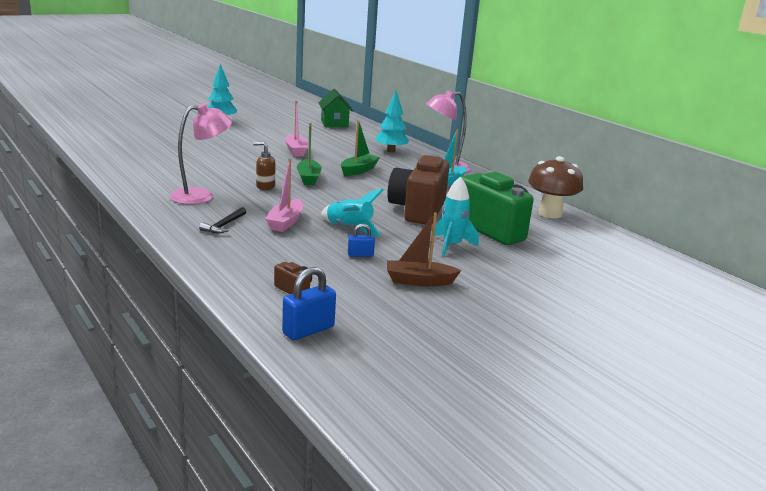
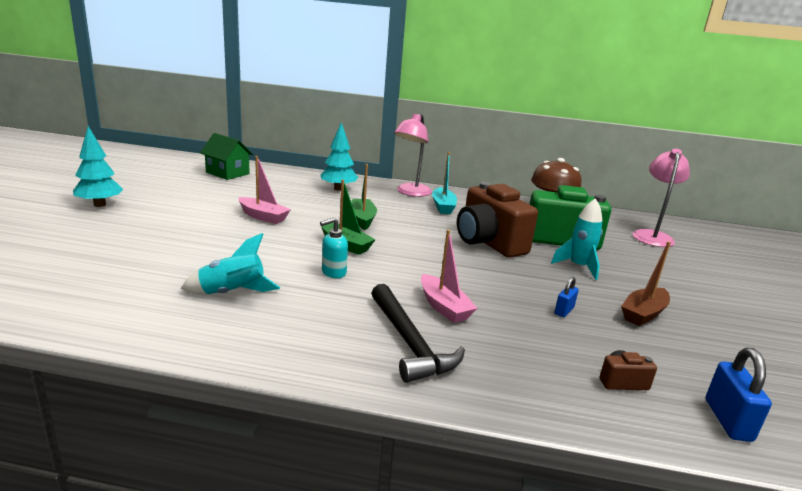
camera: 45 degrees left, 0 degrees up
pink lamp [170,103,232,204] -> pink lamp moved to [632,148,690,247]
black hammer [199,207,246,233] -> black hammer [371,284,465,383], size x1.85
brown soap dispenser [253,142,275,190] -> turquoise soap dispenser [320,217,348,278]
turquoise rocket [321,189,383,236] -> turquoise rocket moved to [181,233,280,294]

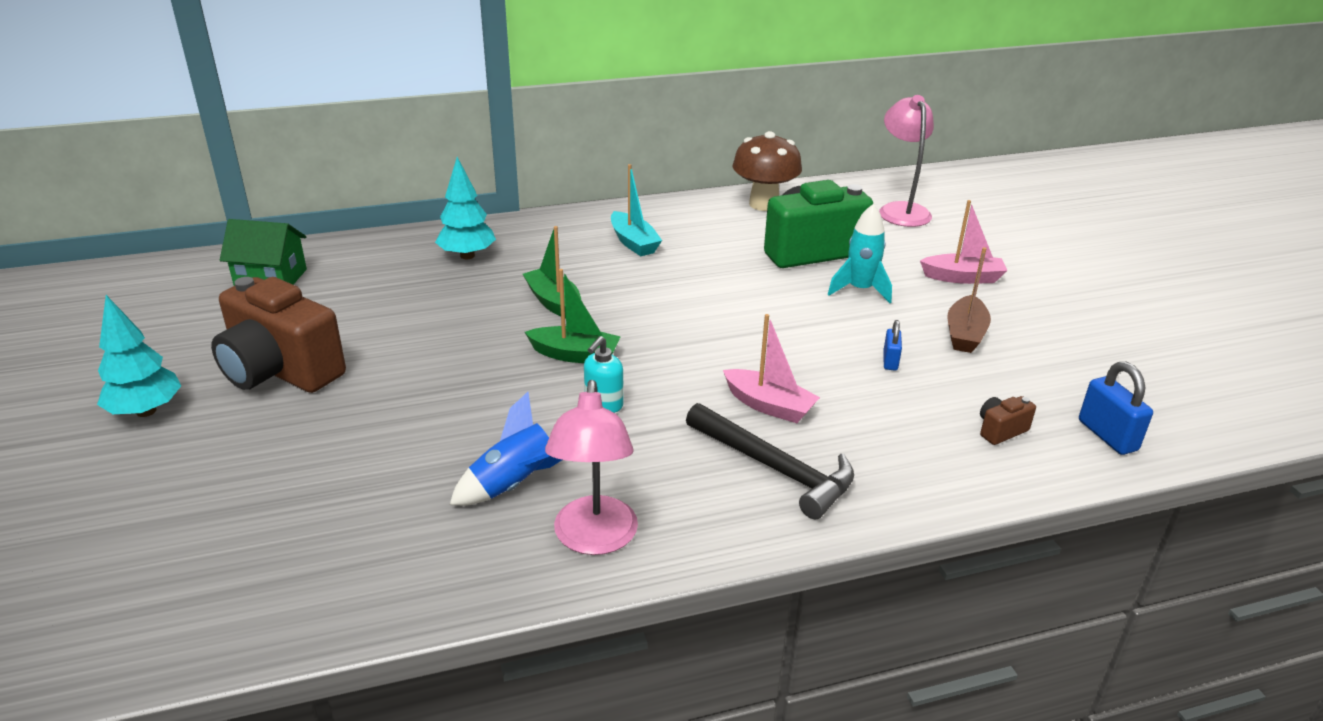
camera: 25 degrees left, 10 degrees up
turquoise rocket [181,233,280,294] -> blue rocket [450,392,562,506]
pink boat [239,156,291,224] -> pink boat moved to [920,200,1007,284]
pink lamp [394,114,432,197] -> pink lamp moved to [545,380,638,555]
brown camera [457,182,538,258] -> brown camera moved to [211,277,346,393]

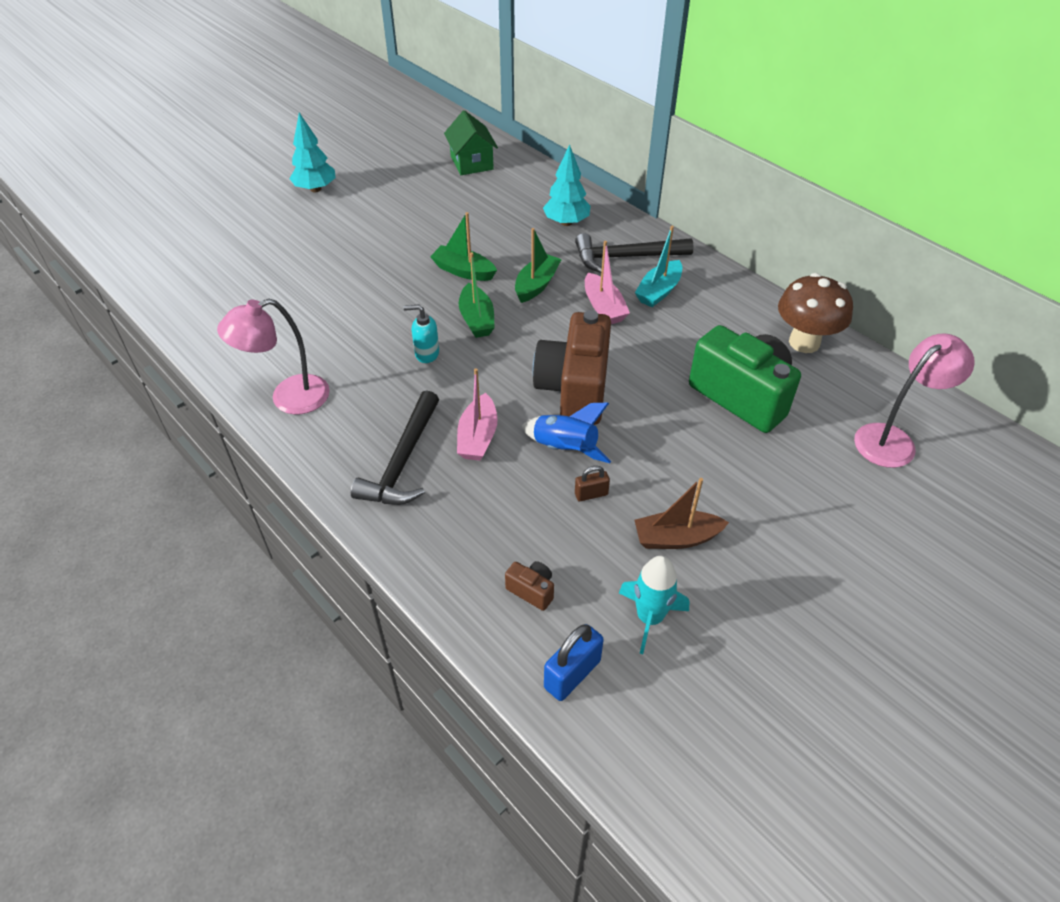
camera: 65 degrees right, 15 degrees up
brown camera [211,277,346,393] -> brown camera moved to [532,310,611,425]
blue rocket [450,392,562,506] -> blue rocket moved to [521,403,611,463]
turquoise rocket [828,204,892,303] -> turquoise rocket moved to [619,556,689,654]
blue padlock [883,320,902,371] -> brown padlock [575,466,610,501]
pink boat [920,200,1007,284] -> pink boat moved to [585,241,630,324]
none -> green boat [430,212,497,281]
none -> black hammer [575,233,694,273]

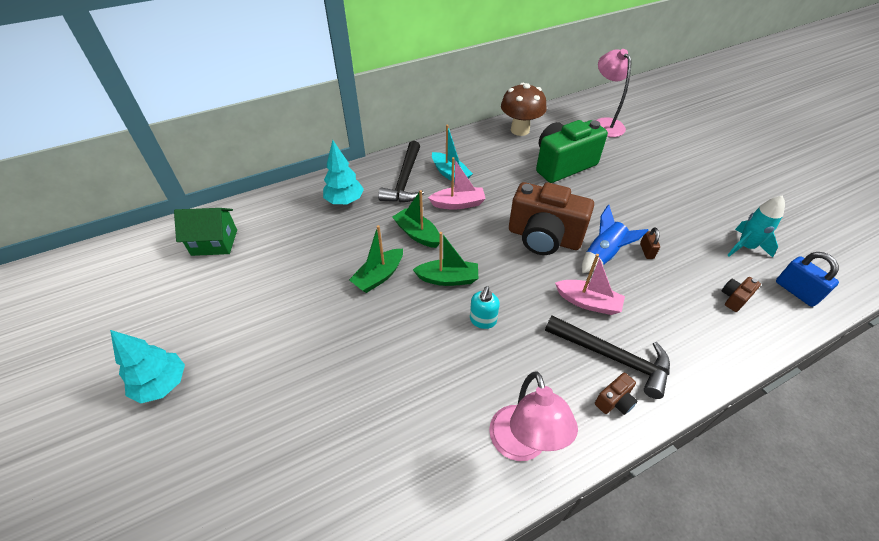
camera: 75 degrees left, 0 degrees up
brown boat [634,478,729,549] -> none
none -> brown camera [595,373,637,415]

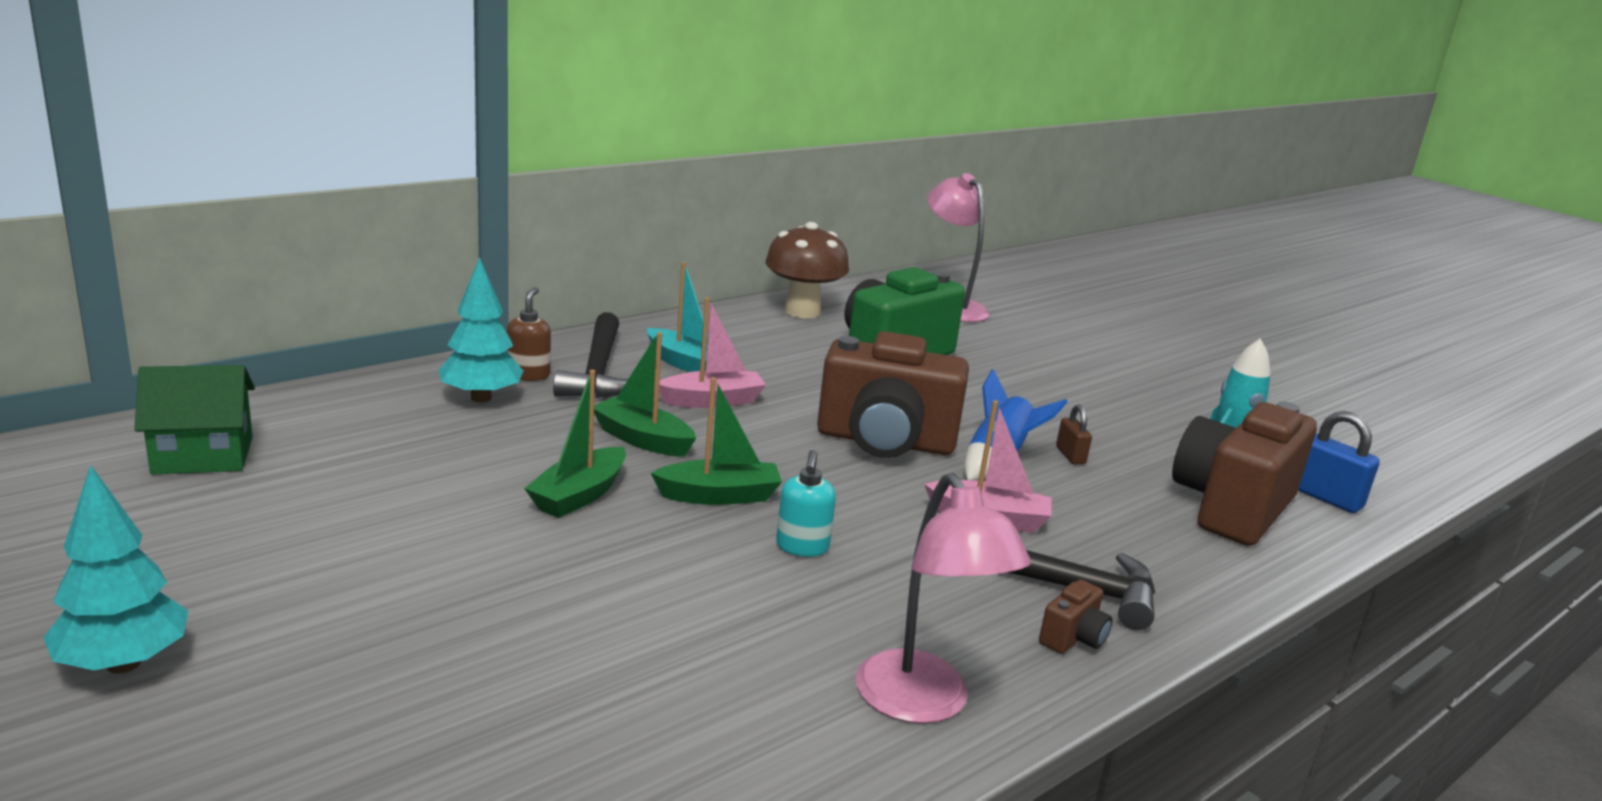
camera: 15 degrees left, 25 degrees down
brown camera [722,277,761,312] -> brown camera [1172,402,1317,546], size x2.49
none -> brown soap dispenser [507,287,551,381]

